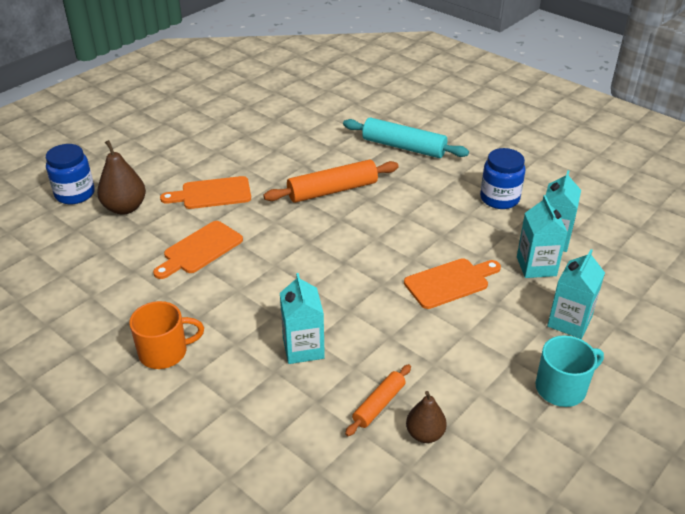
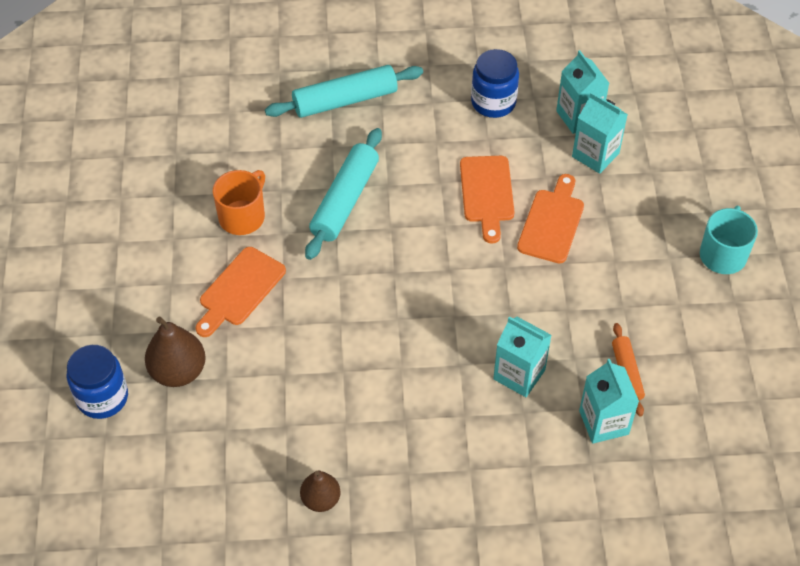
camera: 45 degrees left, 15 degrees up
orange mug [129,301,204,369] -> orange mug moved to [213,170,265,235]
orange cutting board [153,221,243,279] -> orange cutting board moved to [460,156,514,244]
orange rolling pin [263,159,399,203] -> turquoise rolling pin [305,128,382,260]
brown pear [406,391,447,443] -> brown pear moved to [300,471,340,512]
turquoise carton [547,249,605,339] -> turquoise carton moved to [579,359,639,444]

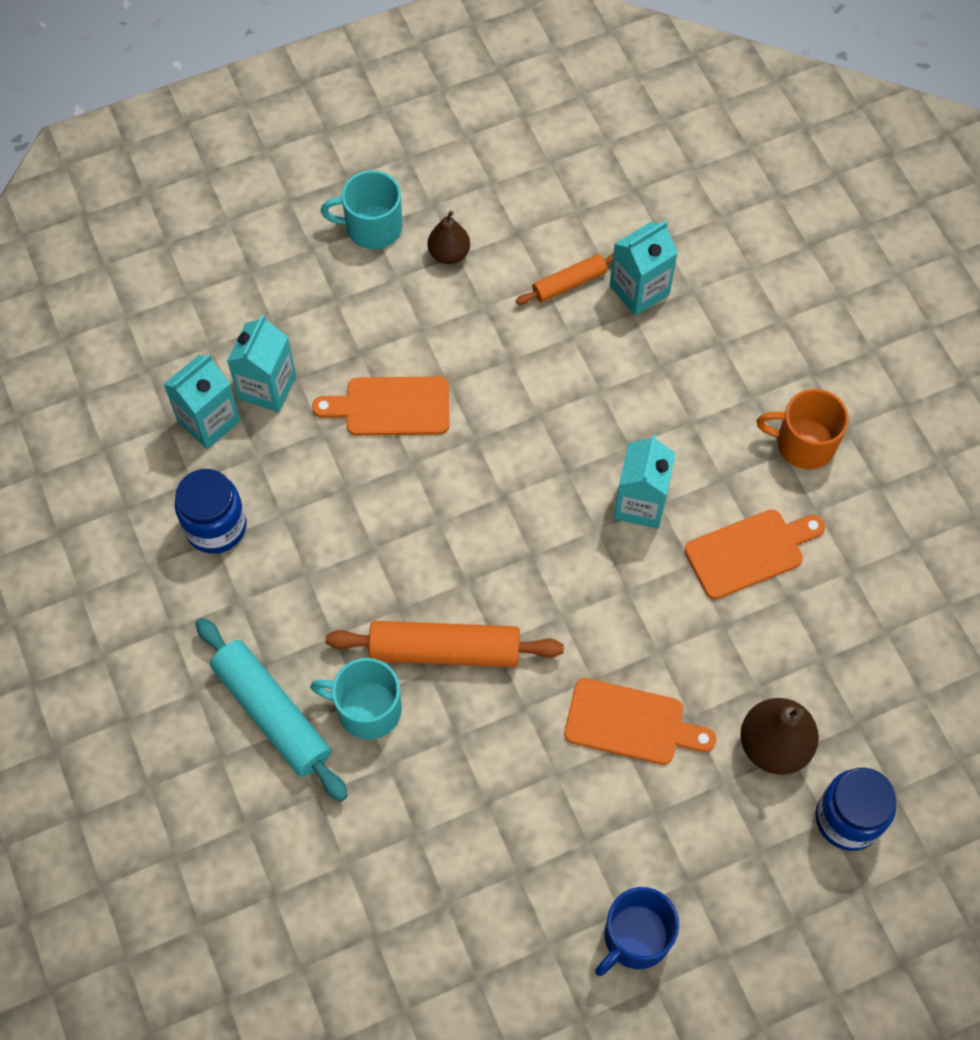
camera: 110 degrees left, 10 degrees up
orange mug [213,170,265,235] -> orange mug moved to [756,389,849,469]
brown pear [300,471,340,512] -> brown pear moved to [428,211,470,264]
turquoise rolling pin [305,128,382,260] -> orange rolling pin [325,621,564,667]
orange cutting board [460,156,514,244] -> orange cutting board moved to [685,509,825,599]
turquoise carton [493,316,552,397] -> turquoise carton moved to [614,434,676,529]
none -> turquoise mug [310,658,402,740]
none -> blue mug [595,887,679,976]

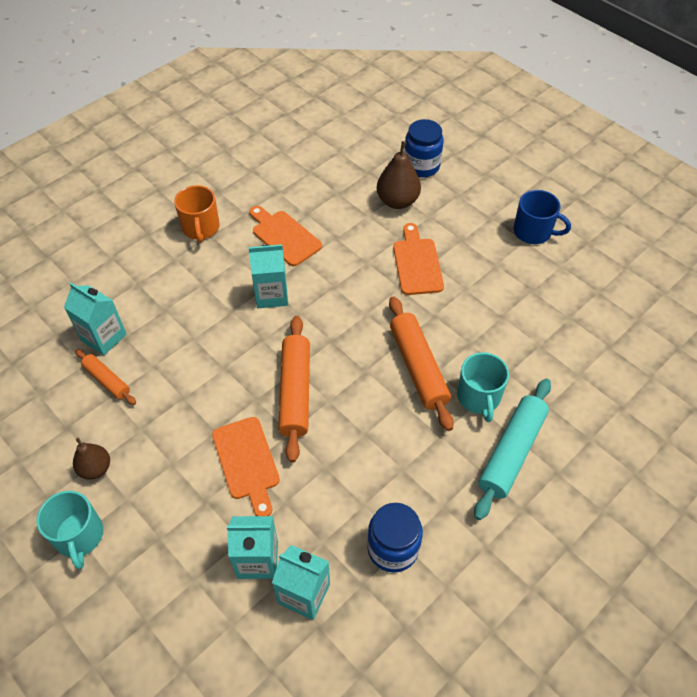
camera: 110 degrees left, 10 degrees down
none -> orange rolling pin [278,316,310,463]

